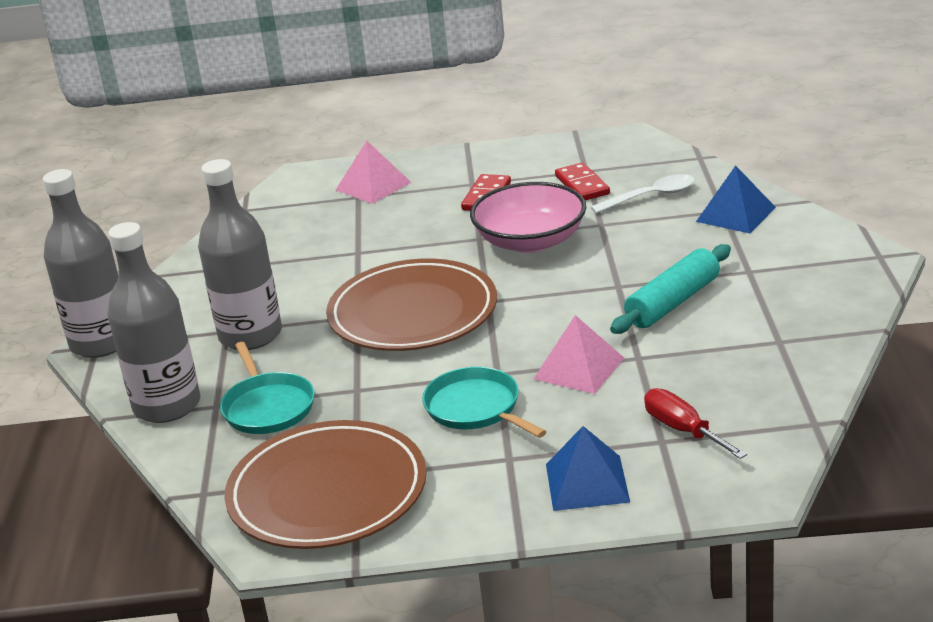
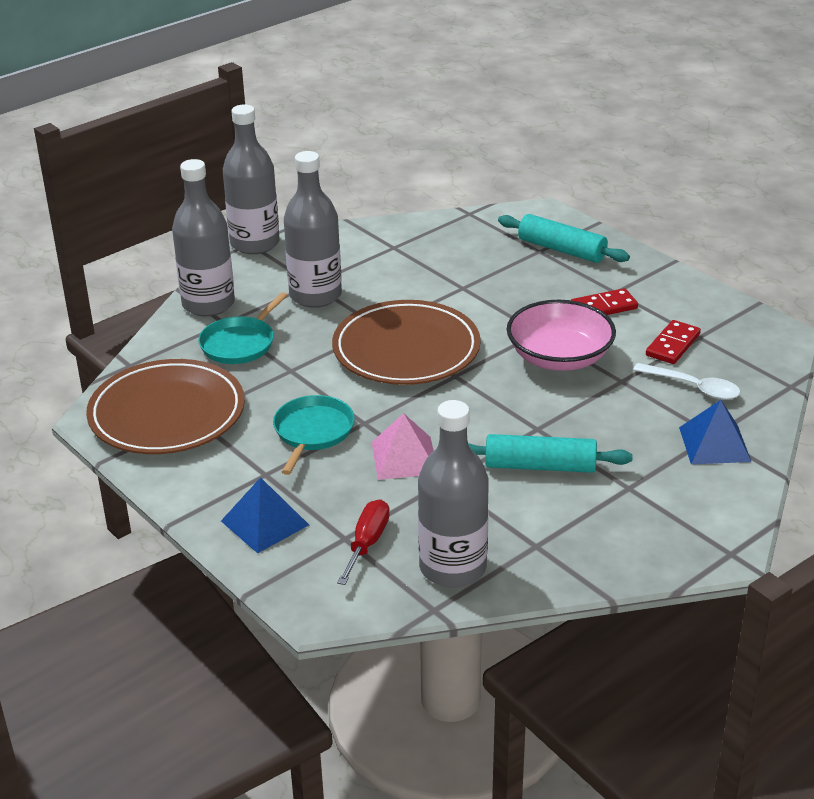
camera: 50 degrees right, 5 degrees up
pink pyramid [336,141,412,204] -> turquoise rolling pin [498,214,630,263]
none -> grey bottle [418,400,489,587]

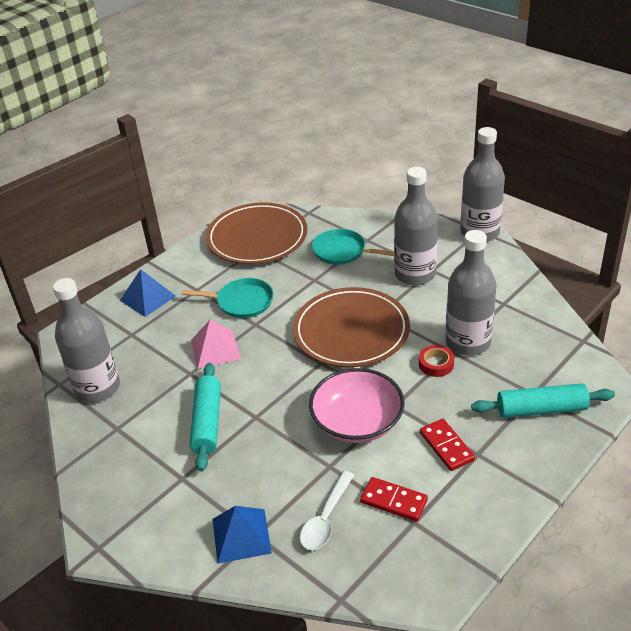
camera: 85 degrees right, 5 degrees up
grey bottle [172,159,235,316] -> grey bottle moved to [446,230,496,356]
red screwdriver [337,499,390,585] -> none
turquoise rolling pin [498,214,630,263] -> turquoise rolling pin turned 60 degrees clockwise [471,383,615,418]
none -> red tape [419,345,454,377]

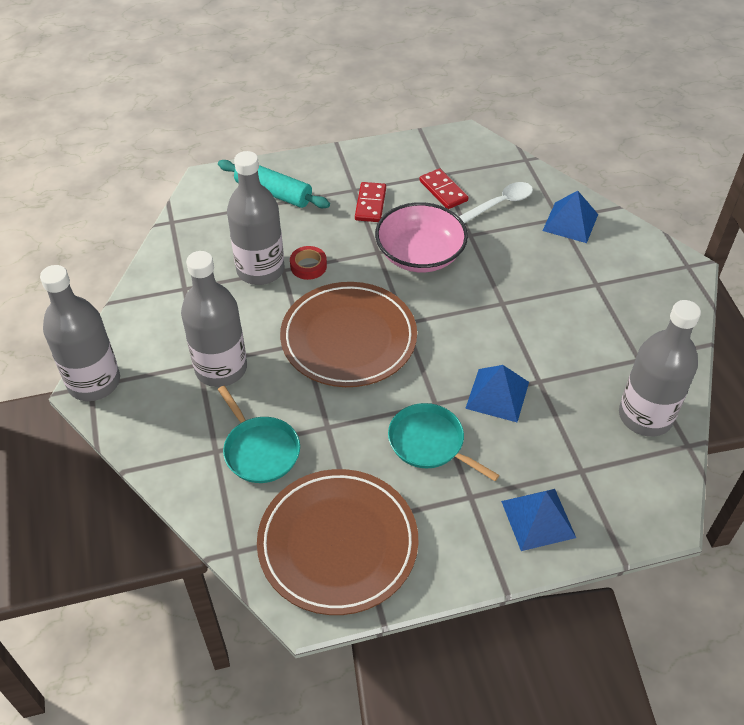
camera: 150 degrees left, 10 degrees up
turquoise rolling pin [189,363,221,472] -> none
pink pyramid [191,320,241,369] -> blue pyramid [465,365,529,422]

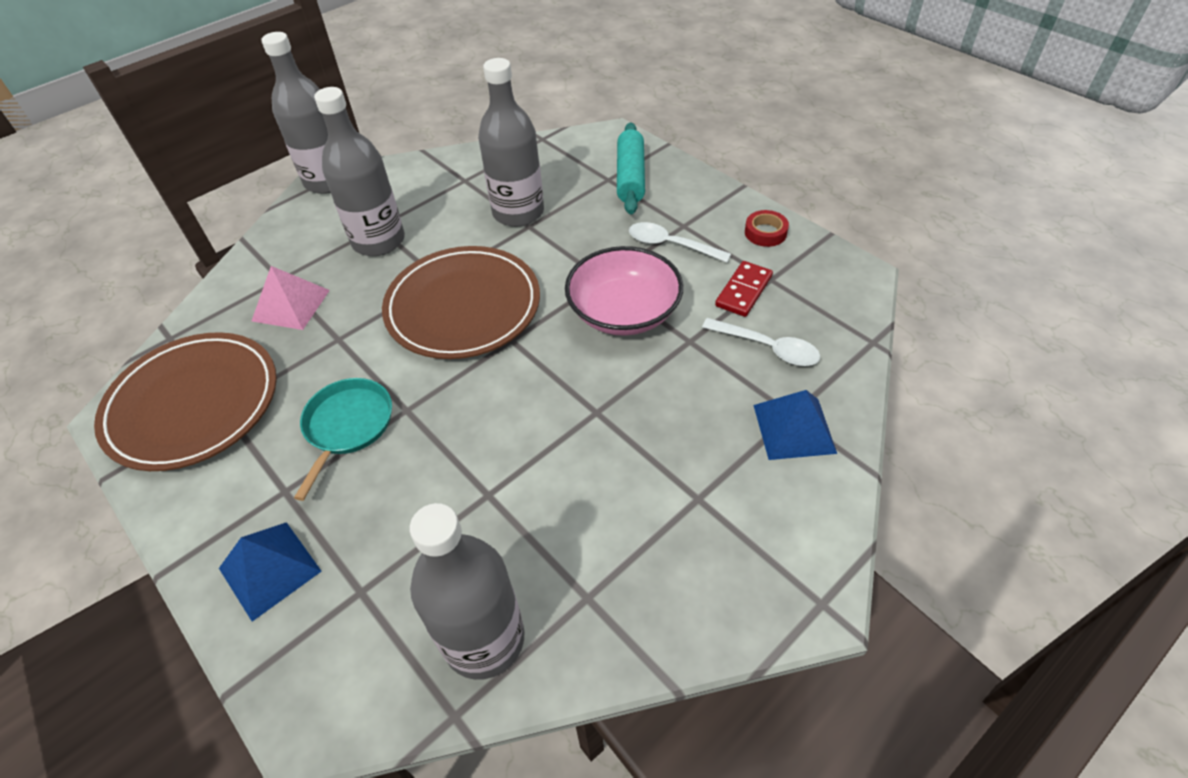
camera: 65 degrees right, 0 degrees up
turquoise pan [218,386,300,483] -> pink pyramid [252,266,330,330]
red tape [290,246,327,280] -> red tape moved to [745,210,789,247]
red domino [355,182,386,222] -> white spoon [629,222,731,262]
blue pyramid [465,365,529,422] -> none

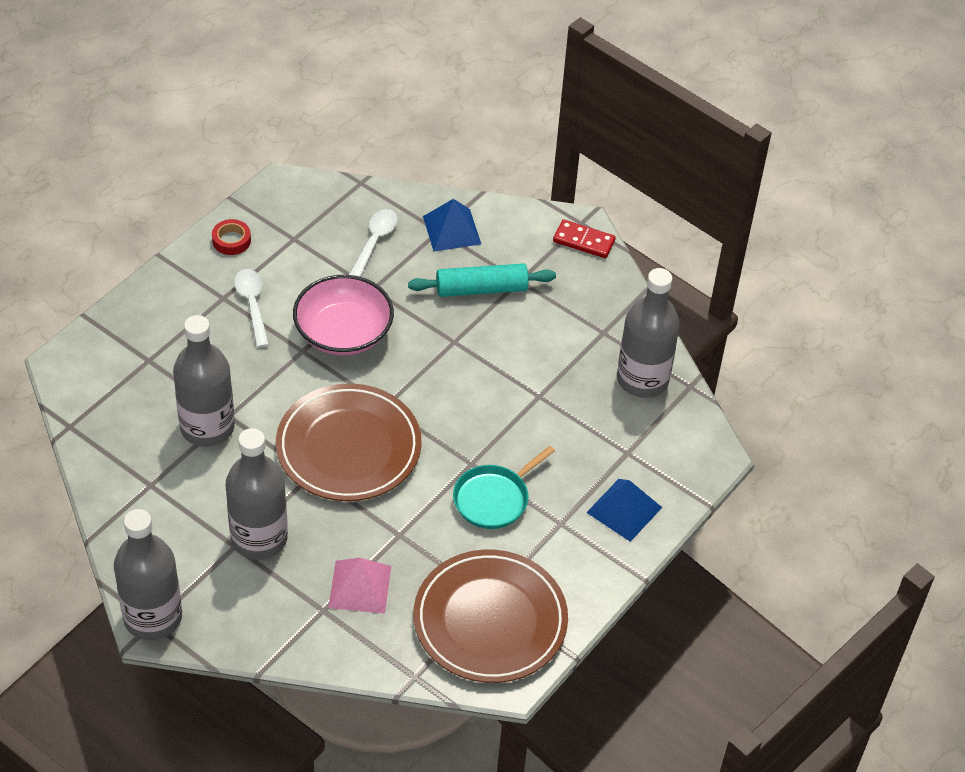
camera: 105 degrees left, 0 degrees up
turquoise pan [294,378,392,501] -> turquoise pan turned 45 degrees counterclockwise [453,446,555,529]
turquoise rolling pin [617,122,645,214] -> turquoise rolling pin moved to [408,263,556,297]
white spoon [629,222,731,262] -> white spoon turned 150 degrees clockwise [234,269,269,347]
red domino [715,261,773,317] -> red domino moved to [553,219,616,258]

